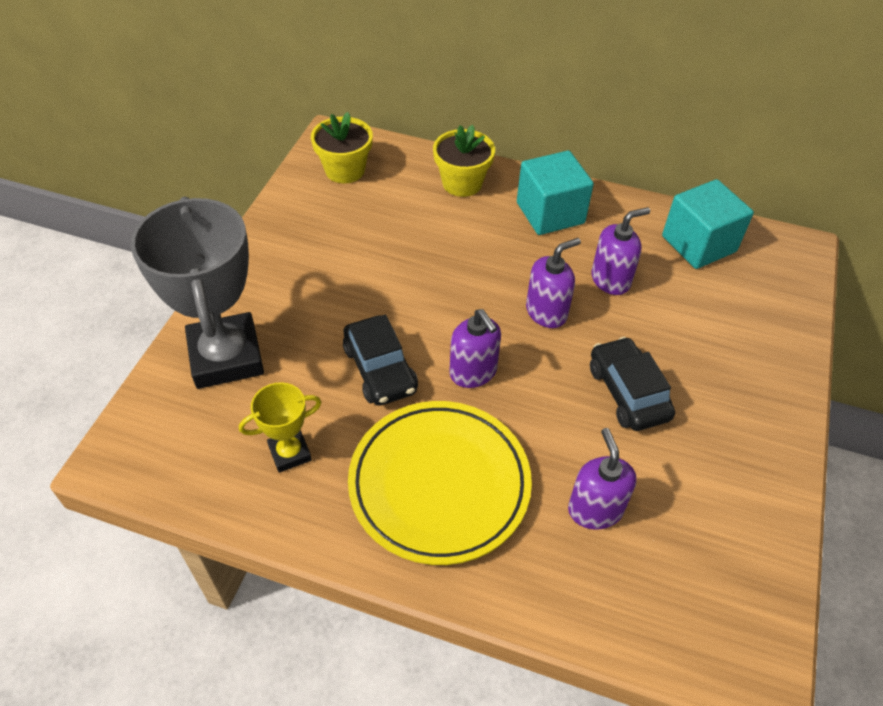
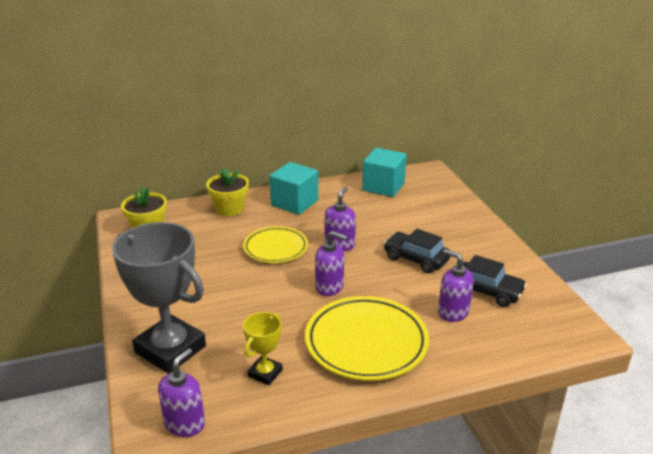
camera: 35 degrees left, 20 degrees down
black car [343,315,418,406] -> black car moved to [462,255,527,307]
purple soap dispenser [591,207,650,295] -> purple soap dispenser moved to [158,348,205,437]
none -> yellow plate [243,226,308,263]

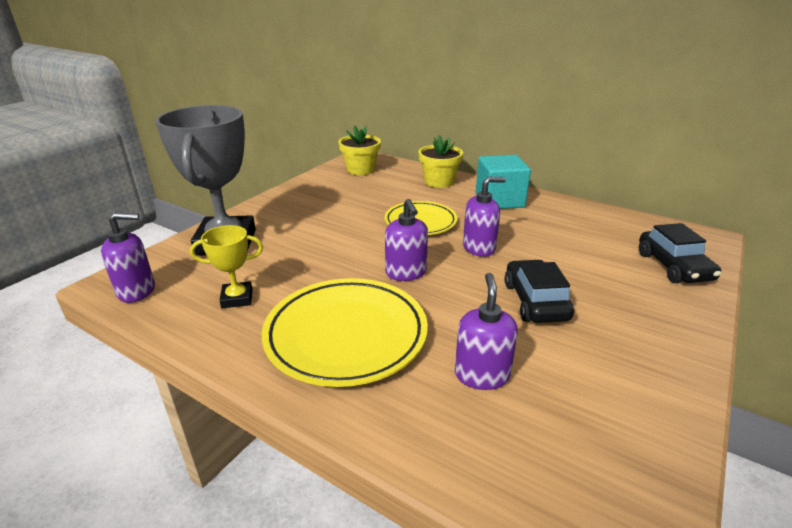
camera: 50 degrees right, 0 degrees up
turquoise cube [362,148,407,197] -> none
black car [462,255,527,307] -> black car moved to [639,223,721,283]

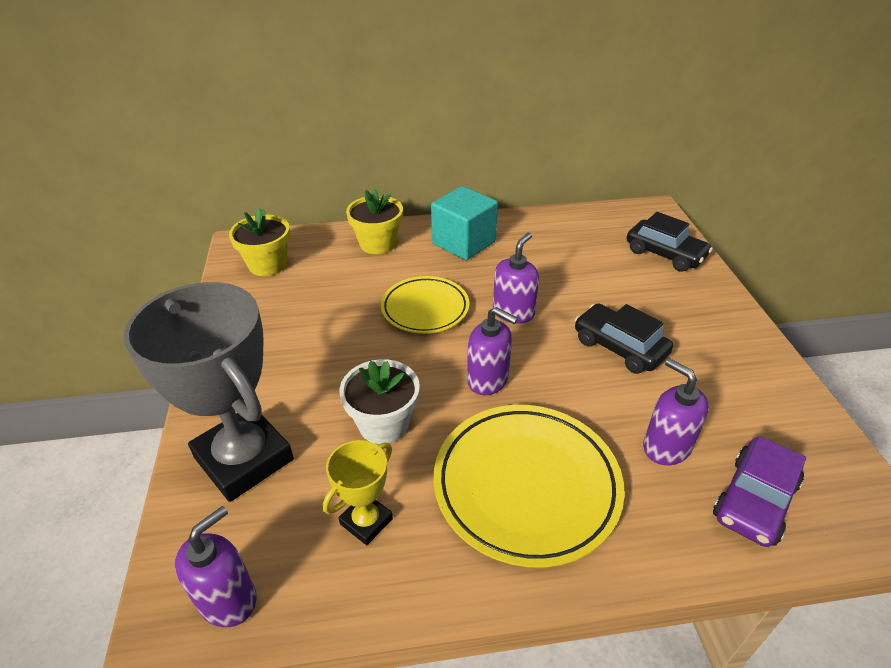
camera: 40 degrees left, 10 degrees up
none -> white flower pot [339,359,420,444]
none -> purple car [713,436,806,547]

